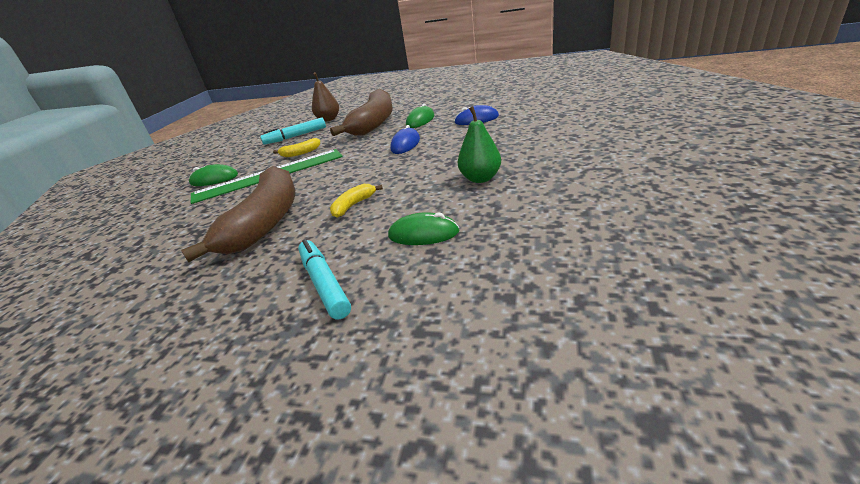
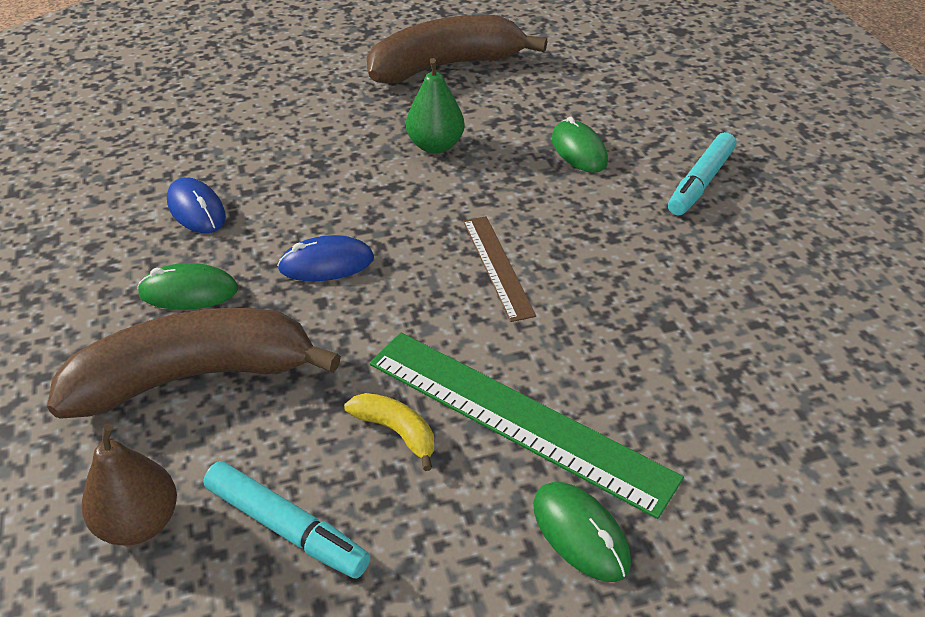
camera: 125 degrees left, 10 degrees up
brown banana [181,166,295,262] -> brown banana moved to [366,15,547,83]
yellow banana [330,184,383,218] -> none
none -> brown ruler [463,216,536,322]

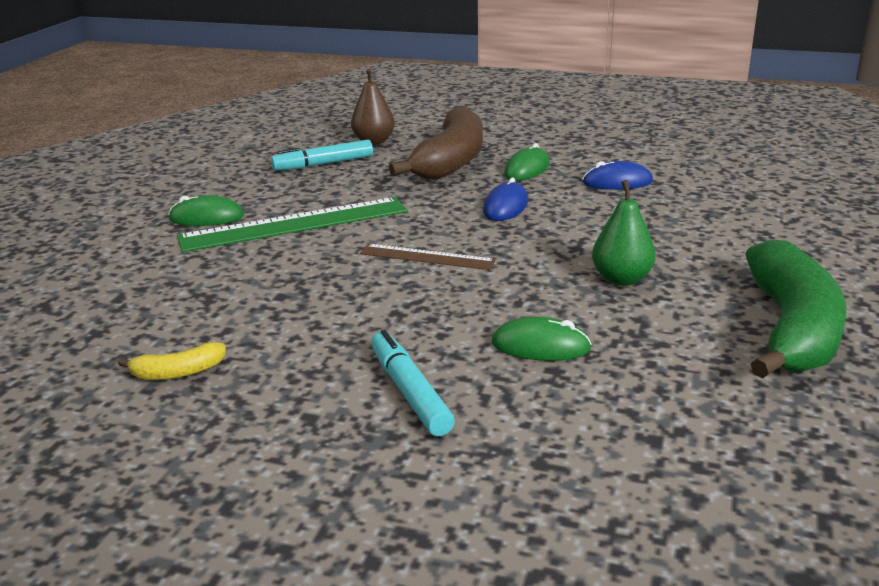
camera: 125 degrees right, 15 degrees down
yellow banana [344,393,434,471] -> yellow banana moved to [118,342,226,380]
brown banana [366,15,547,83] -> green banana [745,239,847,379]

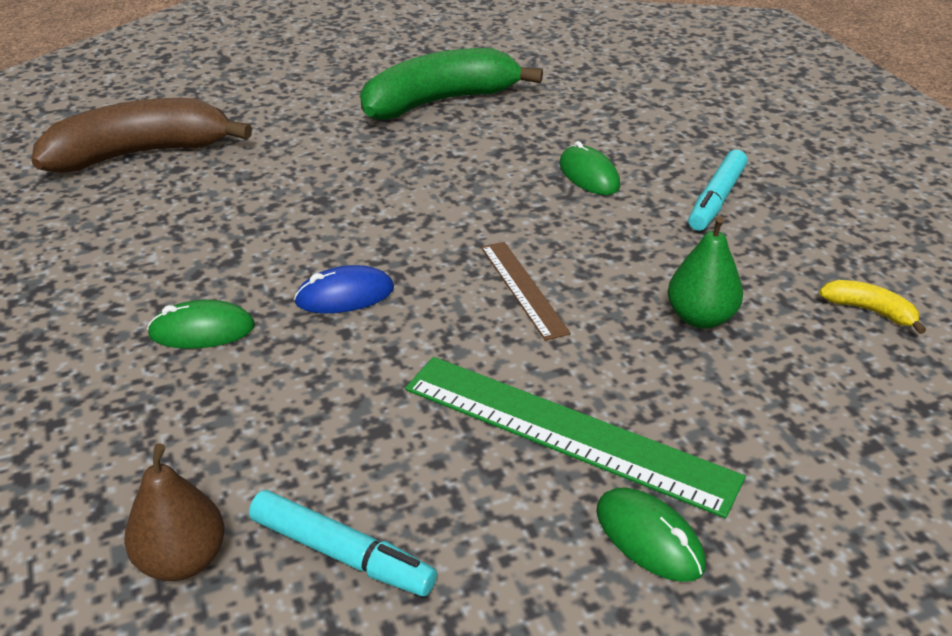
camera: 130 degrees left, 10 degrees up
brown banana [389,106,483,180] -> brown banana moved to [31,98,252,173]
blue mouse [582,161,653,190] -> none
green pear [592,180,656,286] -> green pear moved to [668,216,743,329]

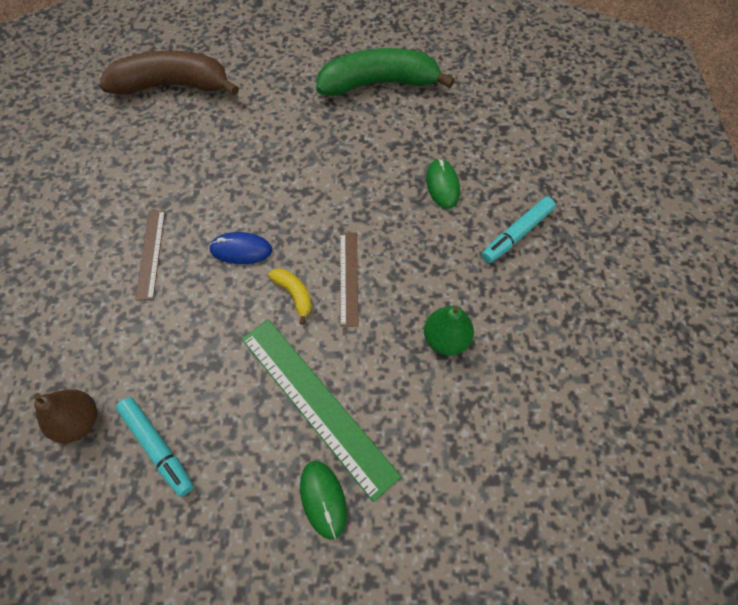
camera: 20 degrees right, 25 degrees up
green mouse [147,300,255,349] -> brown ruler [135,210,165,301]
yellow banana [819,280,926,334] -> yellow banana moved to [268,269,312,325]

